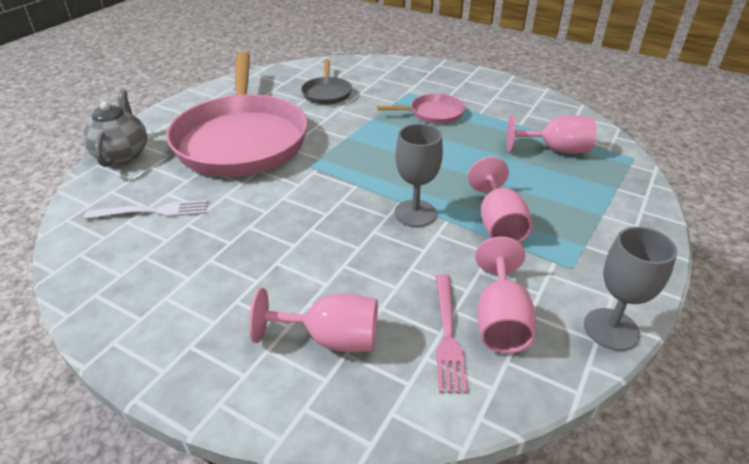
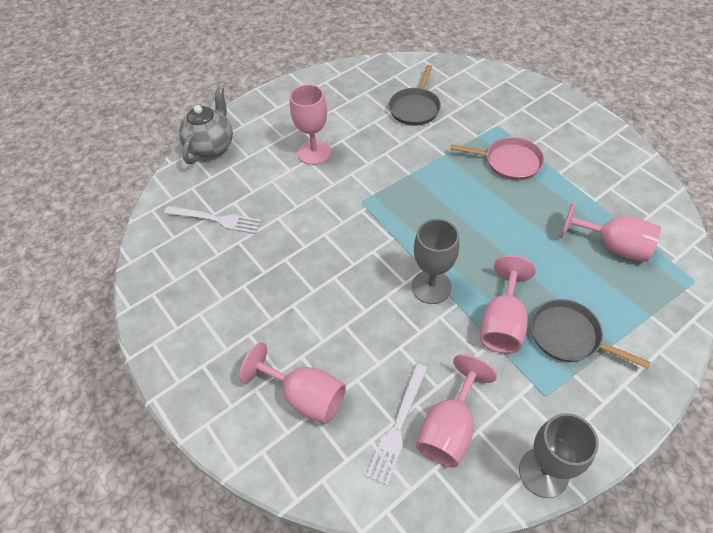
camera: 25 degrees right, 15 degrees up
pink pan [166,52,308,177] -> pink goblet [290,84,331,165]
pink fork [436,274,468,393] -> white fork [366,363,428,486]
none -> grey pan [531,299,650,369]

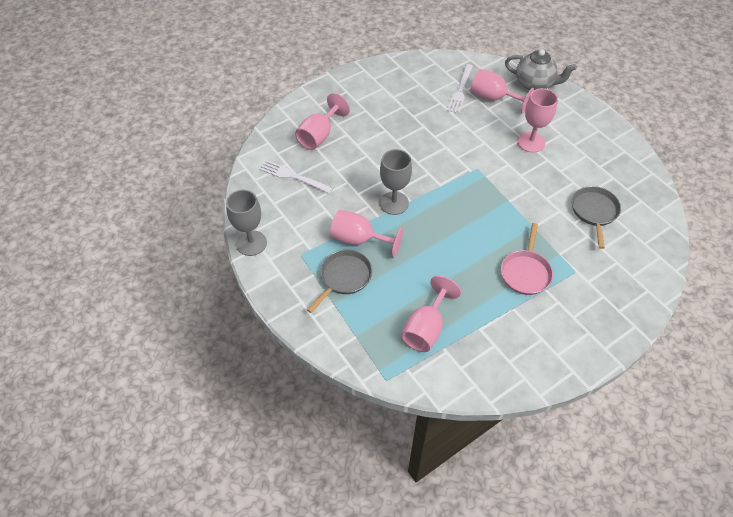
camera: 90 degrees right, 0 degrees up
grey pan [389,65,441,126] -> grey pan turned 75 degrees clockwise [572,186,621,249]
pink goblet [416,354,497,468] -> pink goblet moved to [471,69,534,114]

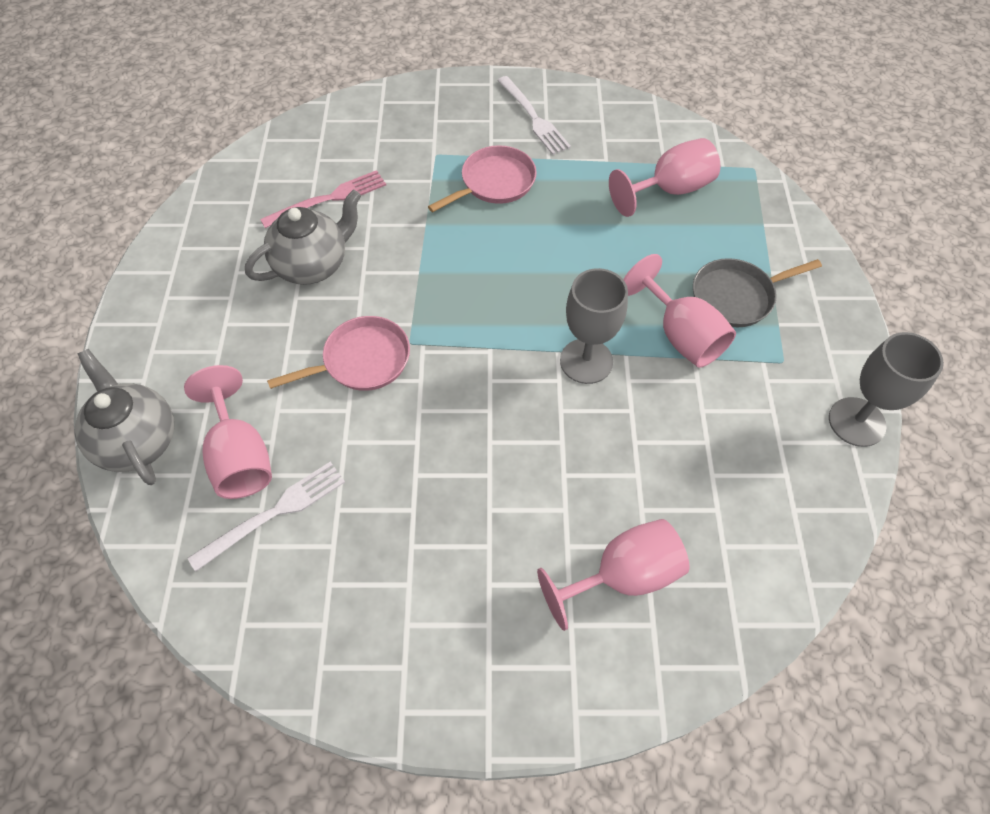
camera: 145 degrees left, 5 degrees up
white fork [259,160,333,194] -> white fork moved to [497,76,571,155]
pink goblet [518,88,558,153] -> none
grey pan [572,186,621,249] -> pink fork [260,170,386,228]
none -> grey teapot [245,189,361,285]
none -> pink pan [267,316,410,391]

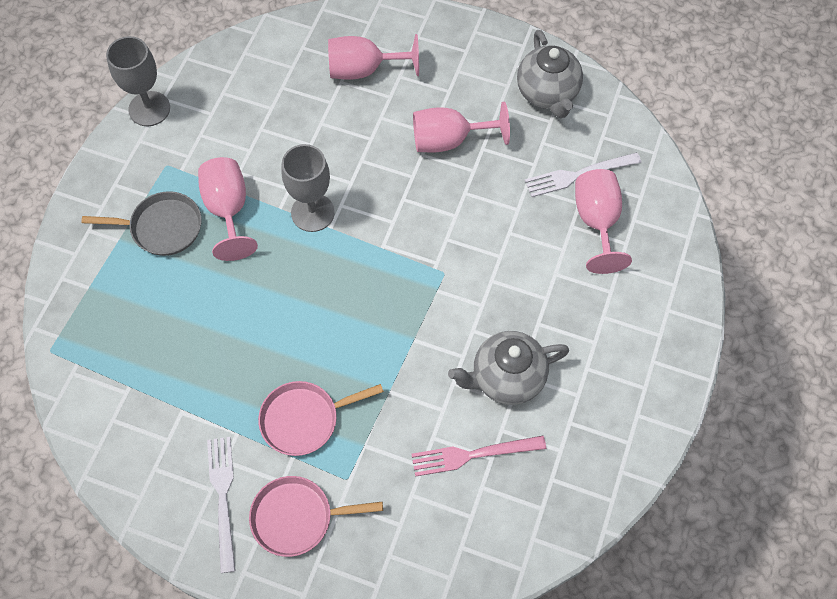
camera: 160 degrees left, 5 degrees up
grey teapot [74,349,174,485] -> grey teapot moved to [517,30,583,118]
pink pan [267,316,410,391] -> pink pan moved to [249,476,383,557]
pink goblet [609,138,720,217] -> pink goblet moved to [413,102,510,152]

